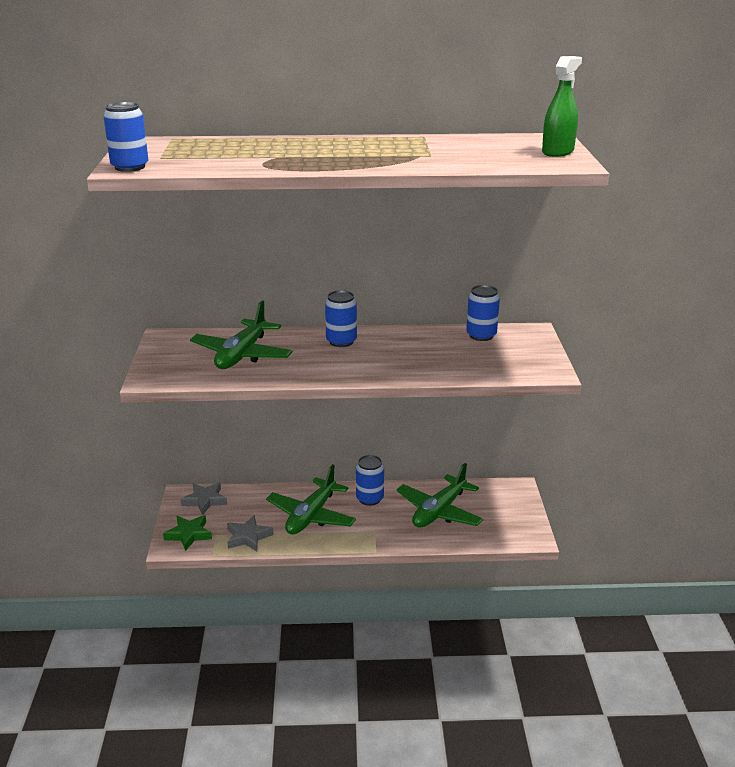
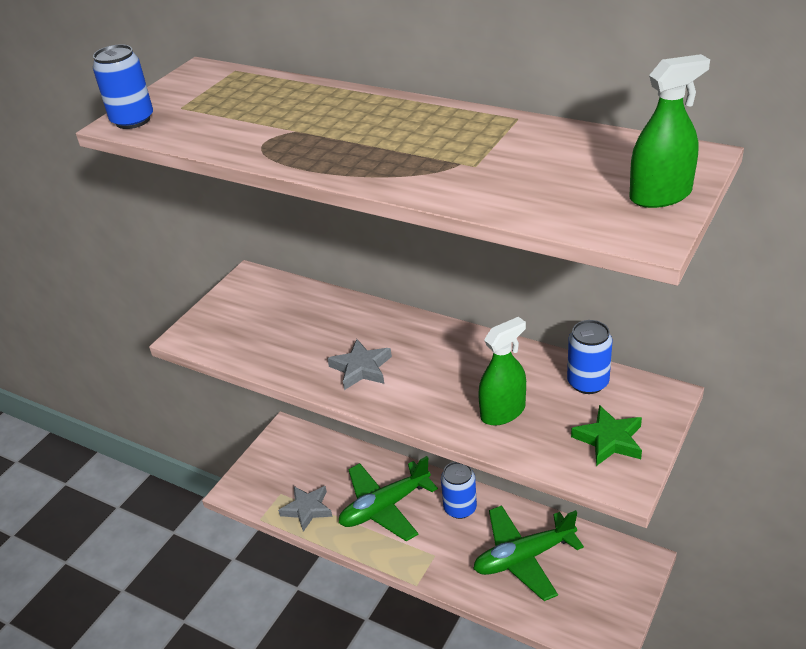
camera: 35 degrees right, 10 degrees up
green star [163,515,212,551] -> green star moved to [571,405,642,466]
grey star [181,482,227,515] -> grey star moved to [327,339,392,390]
green plane [190,301,293,369] -> none
blue can [325,290,357,347] -> none
none -> green spray bottle [478,317,526,426]

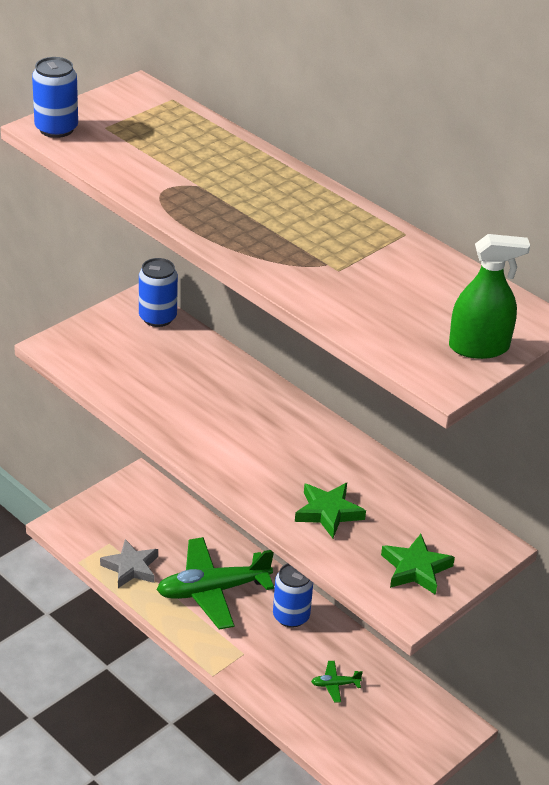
camera: 10 degrees right, 0 degrees up
grey star [327,339,392,390] -> none
green plane [473,505,584,601] -> green plane [311,661,363,703], size x0.41
green spray bottle [478,317,526,426] -> green star [295,483,366,538]
blue can [567,320,612,394] -> blue can moved to [139,258,178,327]

